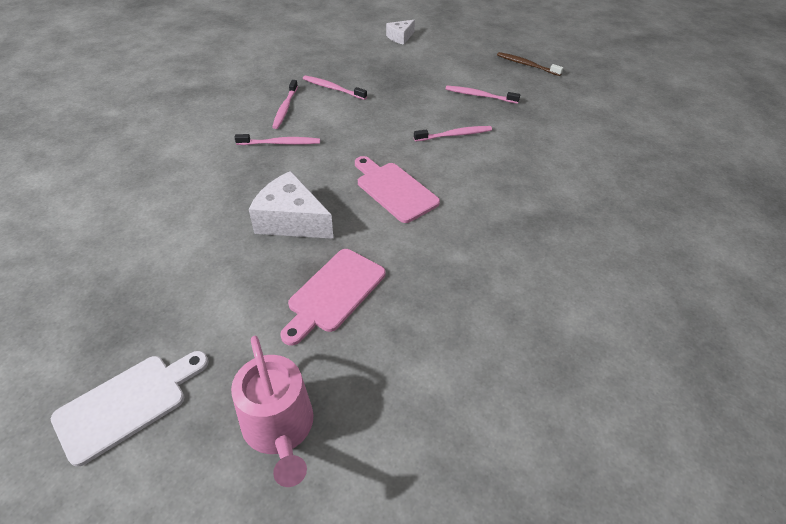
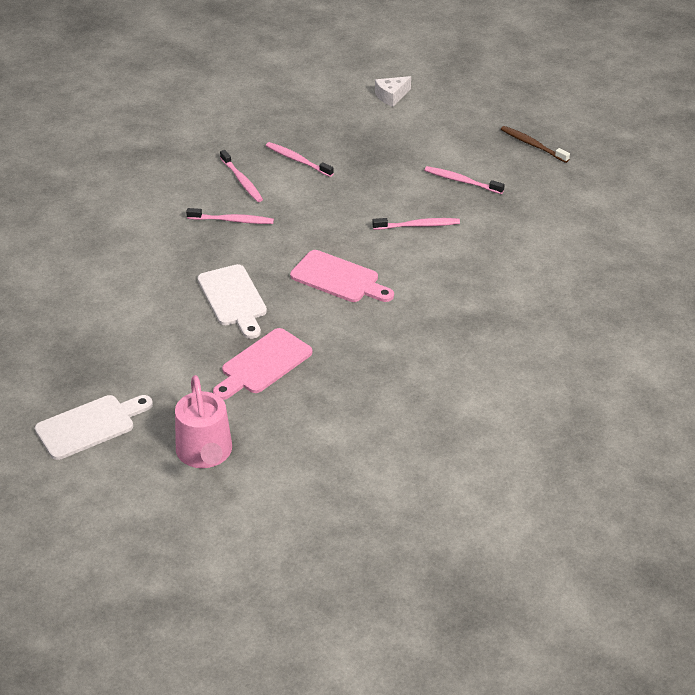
camera: 10 degrees right, 5 degrees down
white cheese [249,171,334,239] -> white cutting board [198,264,267,339]
pink toothbrush [272,80,298,129] -> pink toothbrush turned 45 degrees counterclockwise [220,150,263,202]
pink cutting board [355,156,440,223] -> pink cutting board turned 150 degrees clockwise [290,250,394,302]

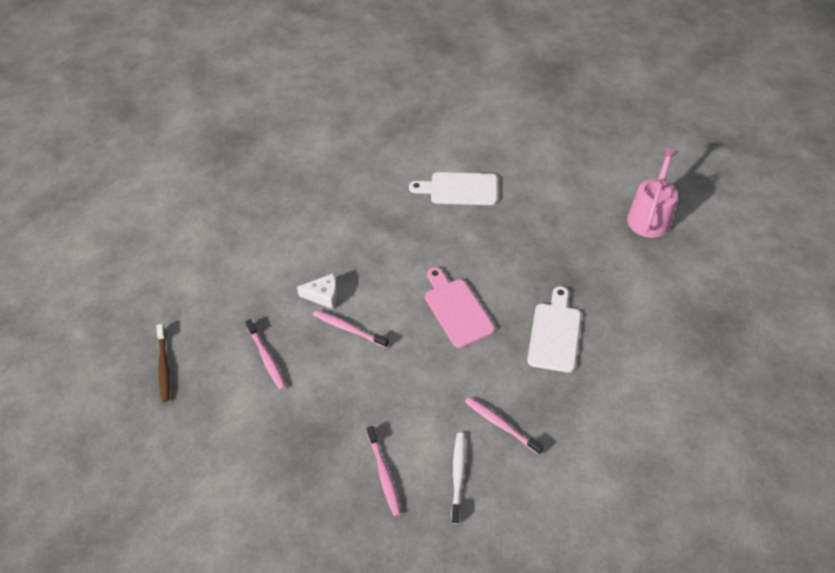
camera: 145 degrees left, 10 degrees up
white cutting board [35,395,153,460] -> white cutting board moved to [409,172,497,205]
pink cutting board [213,328,312,400] -> none
pink toothbrush [220,150,263,202] -> white toothbrush [451,433,465,524]
white cheese [375,76,411,107] -> white cheese moved to [297,274,337,309]

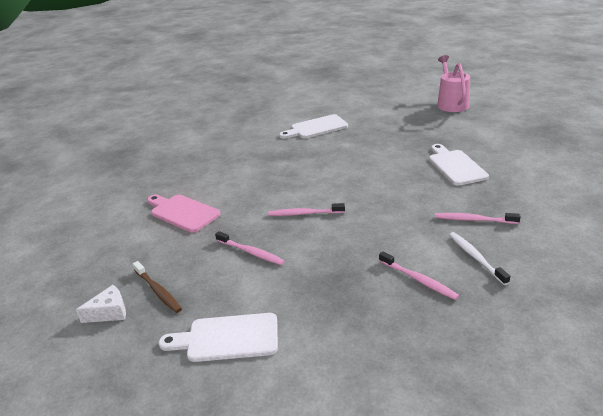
camera: 25 degrees left, 20 degrees down
white cheese [297,274,337,309] -> white cheese moved to [76,285,126,323]
pink cutting board [425,267,495,348] -> pink cutting board moved to [147,195,221,233]
none -> white cutting board [159,313,278,362]

